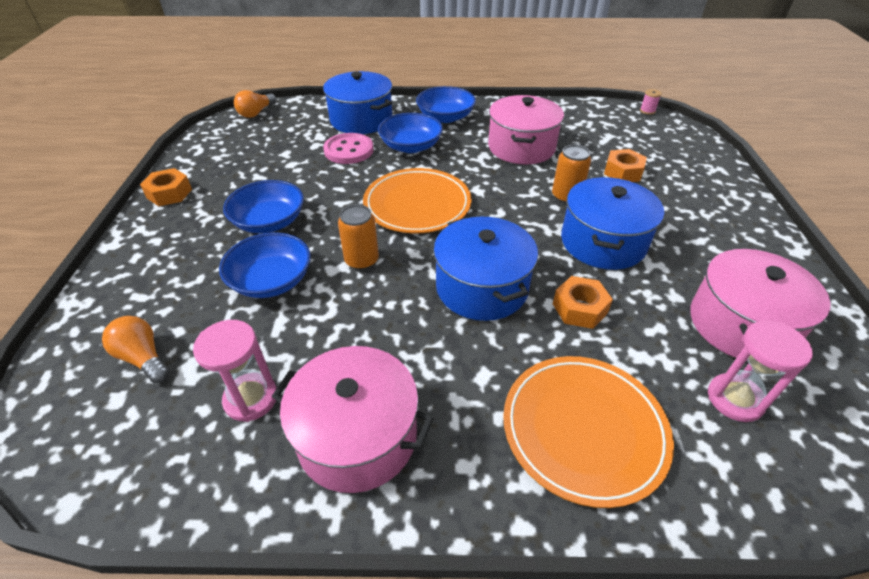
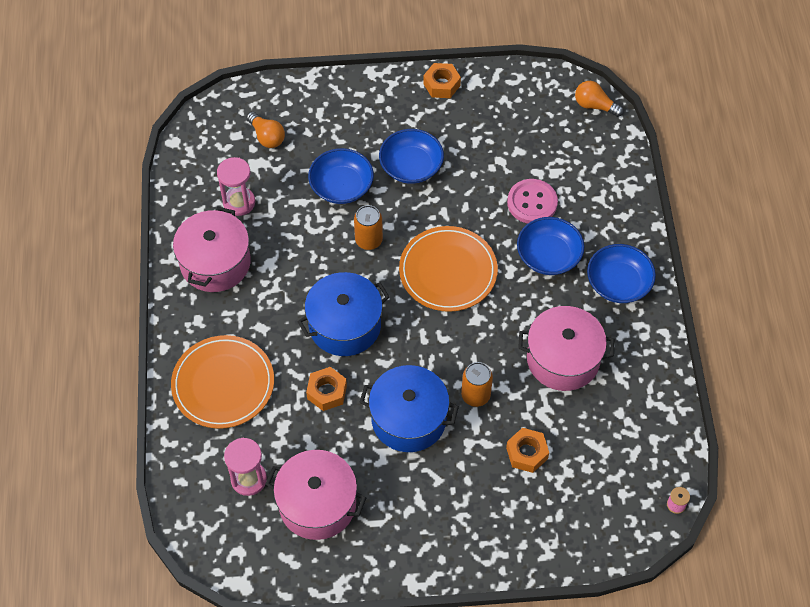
camera: 85 degrees right, 15 degrees up
orange light bulb [102,316,170,384] -> orange light bulb turned 105 degrees clockwise [246,112,285,148]
blue pot [323,71,392,134] -> none

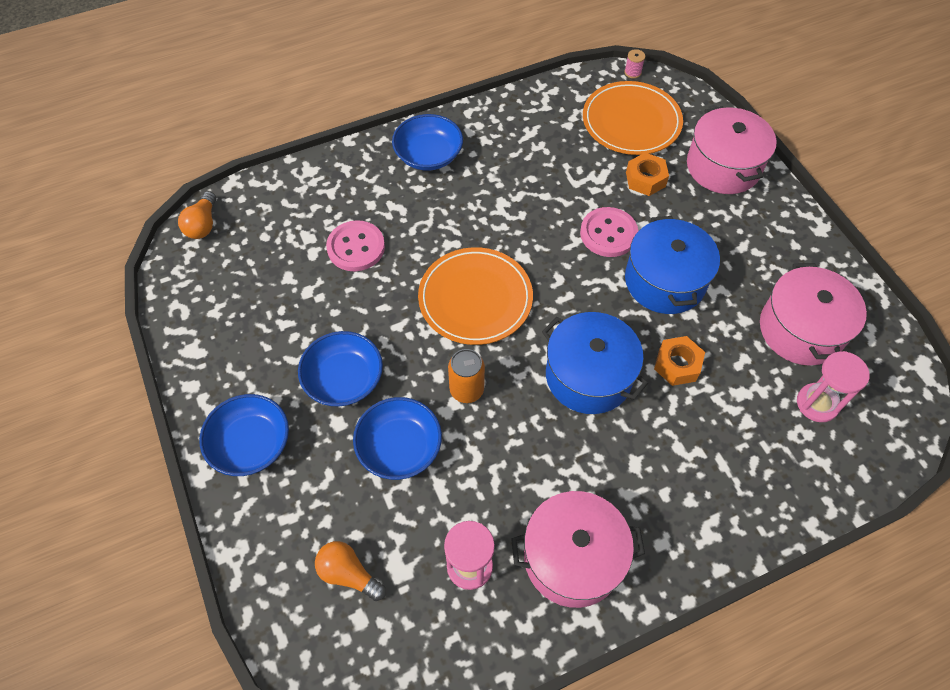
camera: 110 degrees left, 0 degrees up
orange plate [171,335,274,429] -> orange plate moved to [583,81,683,155]
orange light bulb [246,112,285,148] -> orange light bulb turned 90 degrees counterclockwise [315,541,386,601]
orange nut [423,63,461,98] -> none
orange can [461,362,493,407] -> pink button [580,207,638,257]
blue bowl [517,217,584,275] -> blue bowl moved to [199,394,289,476]
pink pot [518,306,614,391] -> pink pot moved to [687,106,777,194]

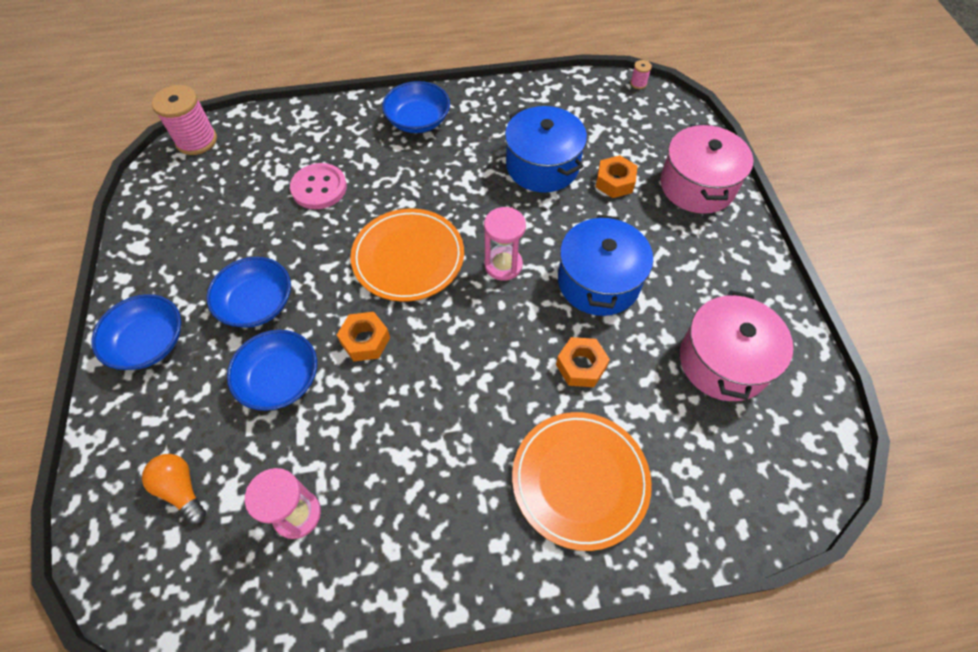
camera: 15 degrees right, 0 degrees up
orange light bulb [178,191,216,239] -> pink spool [152,85,217,155]
orange can [448,349,485,403] -> orange nut [337,312,390,361]
pink pot [511,491,645,608] -> none
blue pot [542,312,648,414] -> blue pot moved to [505,106,587,192]
pink button [580,207,638,257] -> none
orange plate [583,81,683,155] -> orange plate moved to [512,412,652,551]
pink hourglass [797,351,870,422] -> pink hourglass moved to [484,207,526,281]

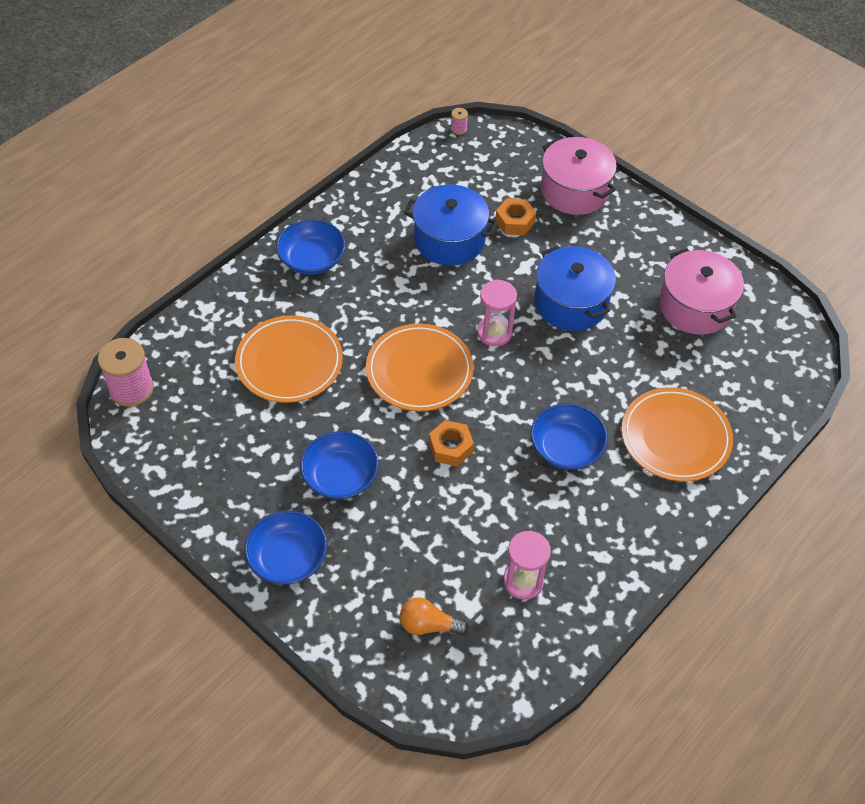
camera: 40 degrees left, 5 degrees down
blue bowl [227,330,317,411] -> blue bowl moved to [531,403,608,470]
pink button [290,163,347,209] -> orange plate [235,315,343,403]
orange nut [556,337,610,387] -> none

